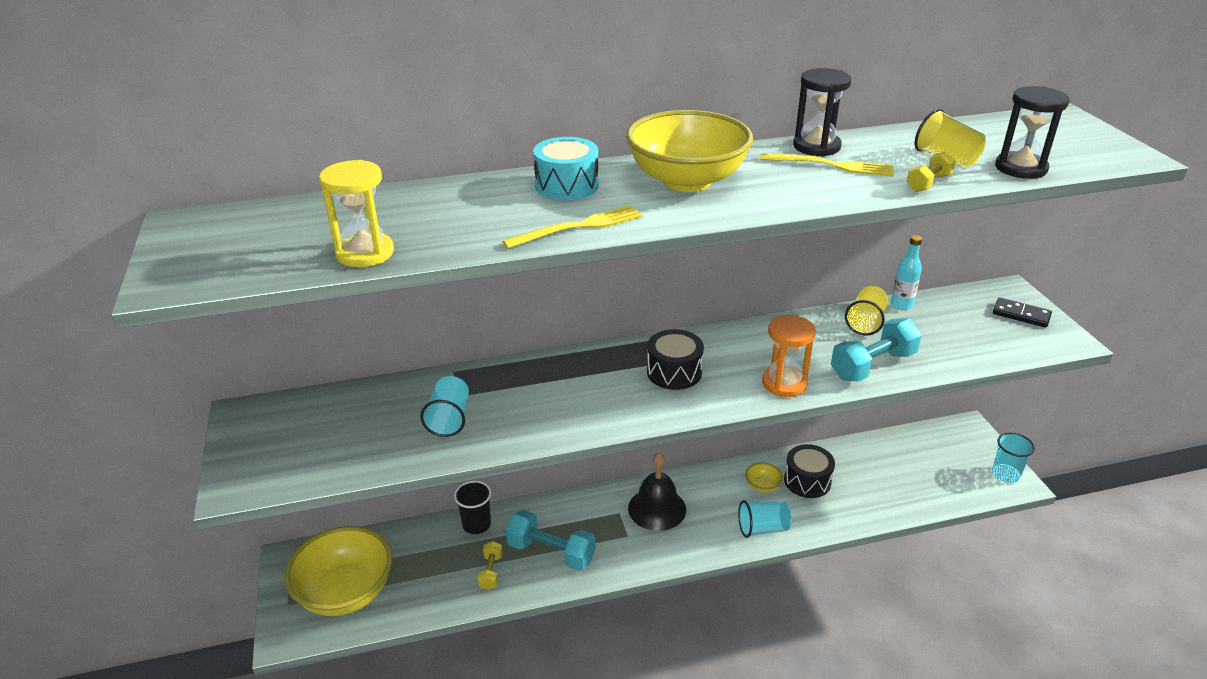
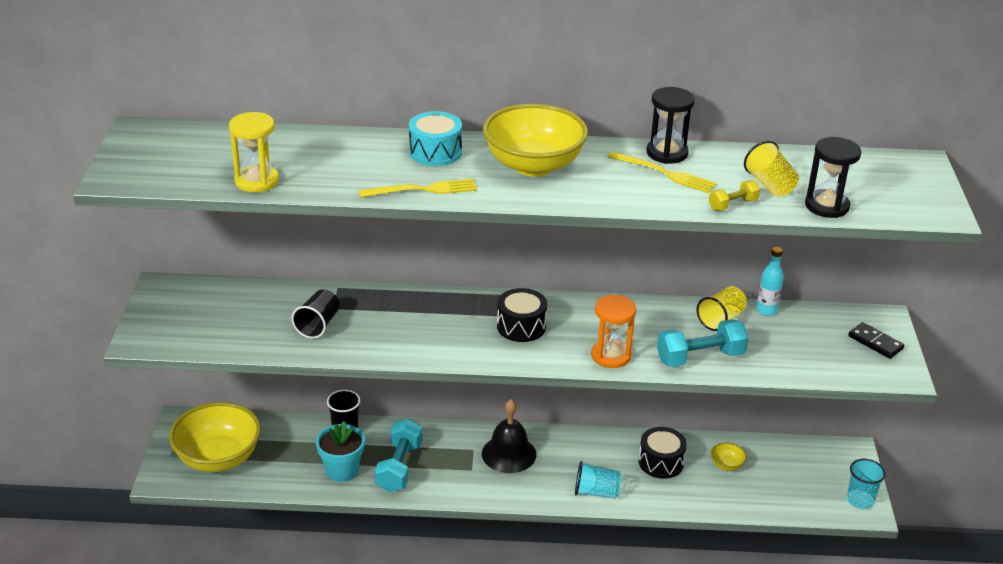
camera: 15 degrees right, 0 degrees up
turquoise cup [420,376,469,437] -> black cup [292,289,340,339]
yellow dumbbell [477,541,503,590] -> turquoise flower pot [316,421,365,482]
turquoise dumbbell [506,510,596,571] -> turquoise dumbbell turned 60 degrees clockwise [375,418,422,493]
yellow bowl [745,463,783,493] -> yellow bowl moved to [711,443,747,471]

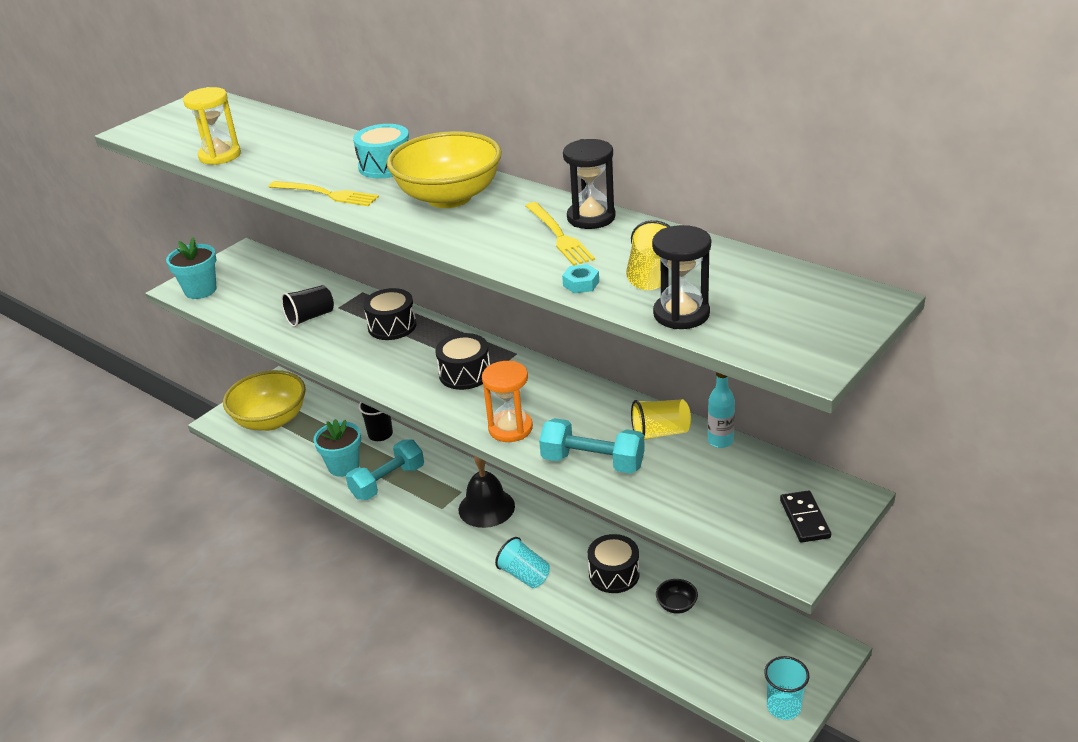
camera: 40 degrees right, 0 degrees up
yellow dumbbell [709,180,760,211] -> turquoise nut [562,264,599,293]
yellow bowl [711,443,747,471] -> black bowl [656,579,698,614]
none -> turquoise flower pot [166,238,217,299]
none -> black drum [363,288,417,340]

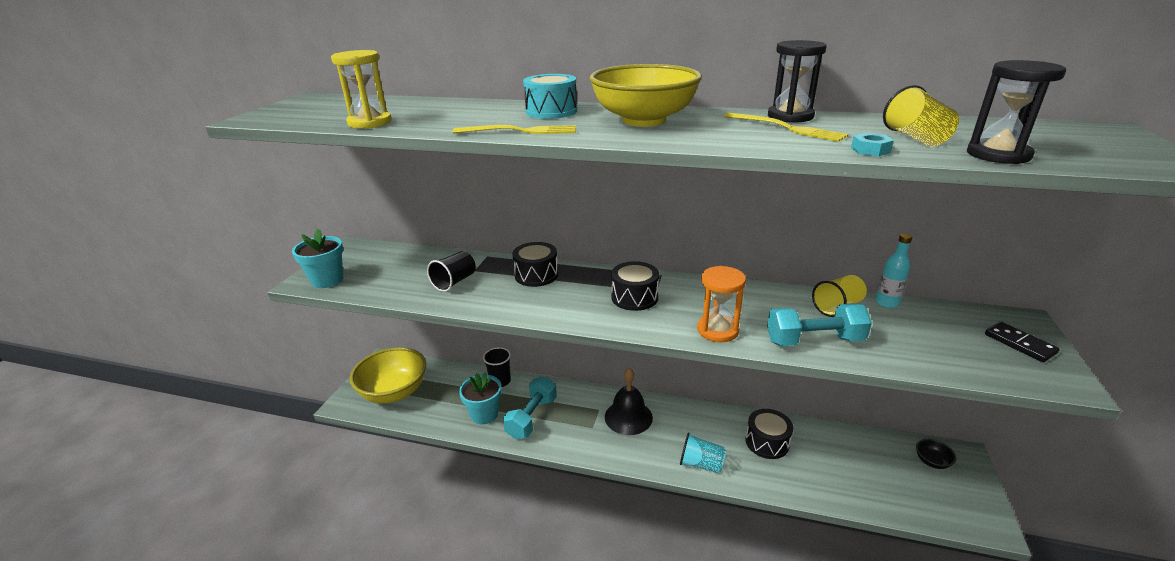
camera: 25 degrees left, 5 degrees down
black bowl [656,579,698,614] -> black bowl moved to [916,439,956,469]
turquoise cup [764,656,809,720] -> none

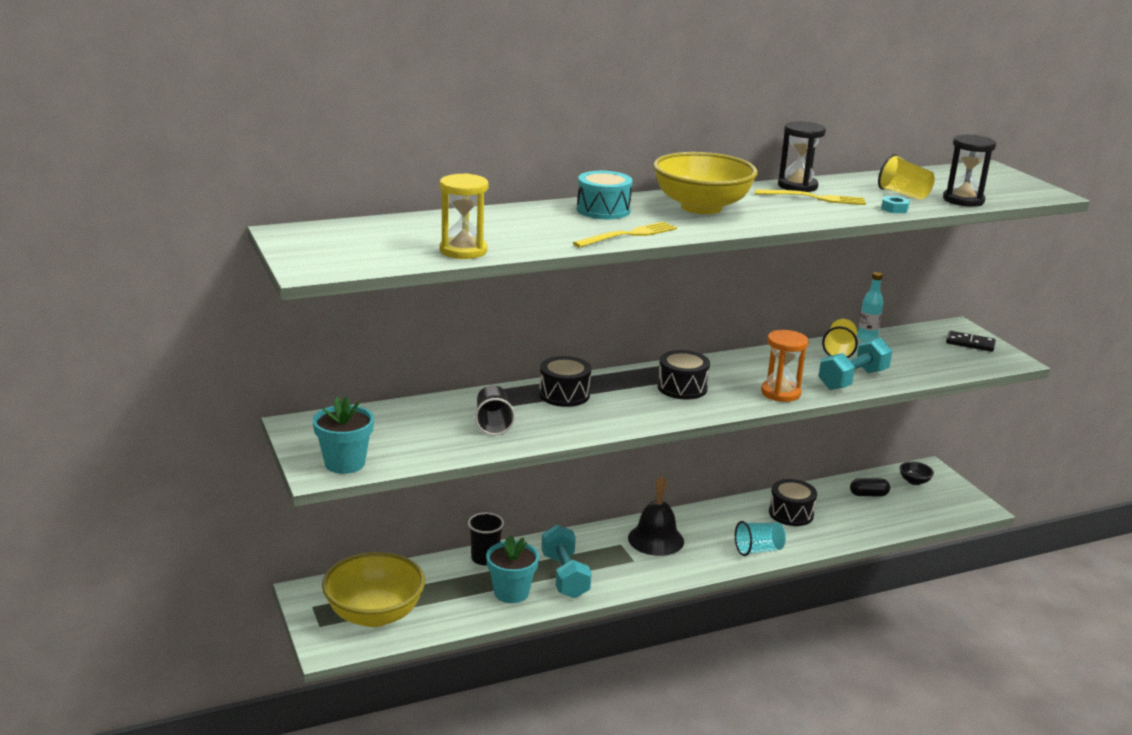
camera: 40 degrees left, 5 degrees down
none -> black capsule [850,478,890,496]

